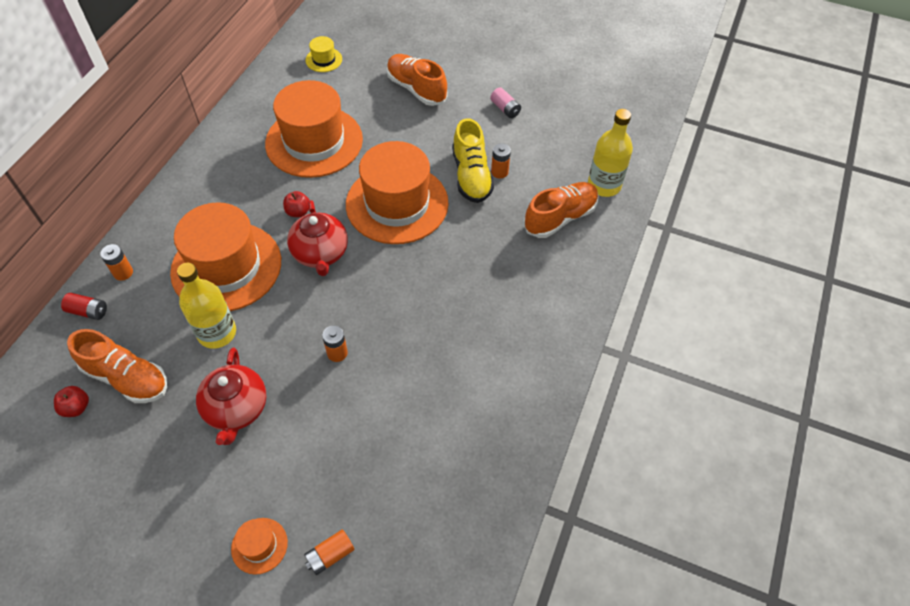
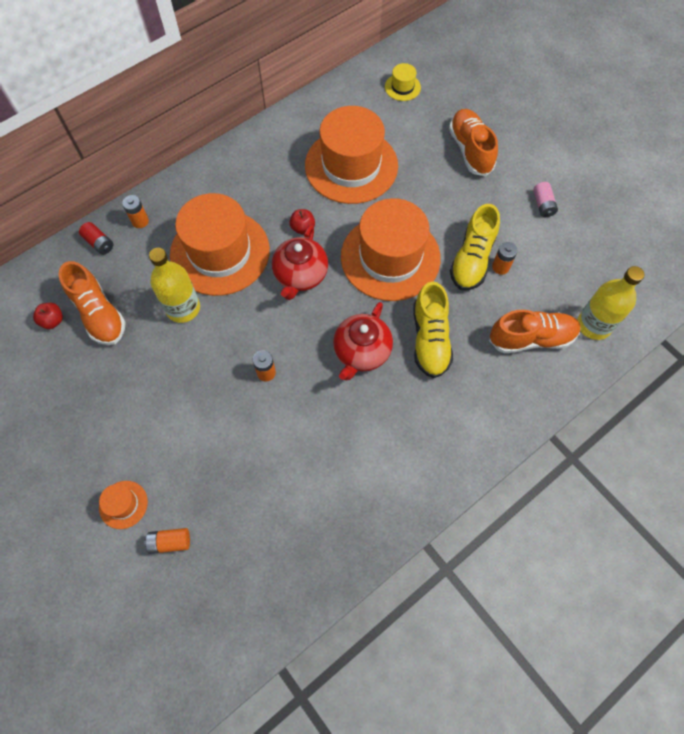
camera: 30 degrees right, 10 degrees up
red teapot [196,348,266,445] -> red teapot moved to [333,302,393,380]
none -> yellow shoe [413,281,453,378]

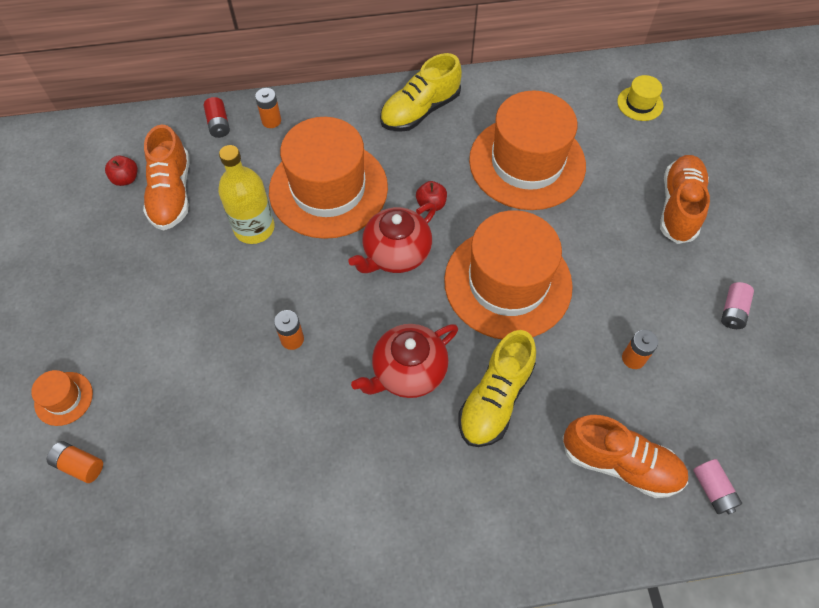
camera: 30 degrees right, 5 degrees down
yellow shoe [450,204,500,290] -> yellow shoe moved to [380,53,462,132]
yellow bottle [578,266,644,340] -> pink battery [693,459,742,515]

